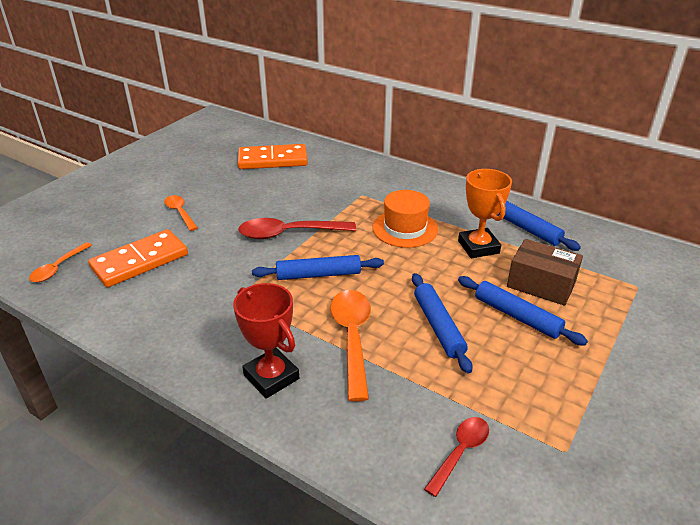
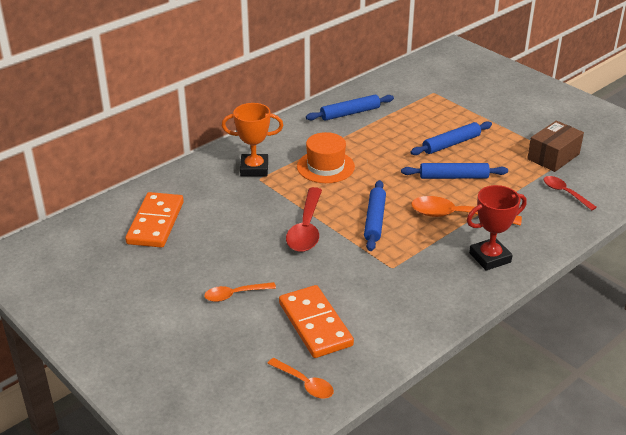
camera: 75 degrees left, 0 degrees up
orange trophy [458,169,512,258] -> orange trophy moved to [222,103,283,177]
brown box [507,239,583,306] -> brown box moved to [527,120,584,172]

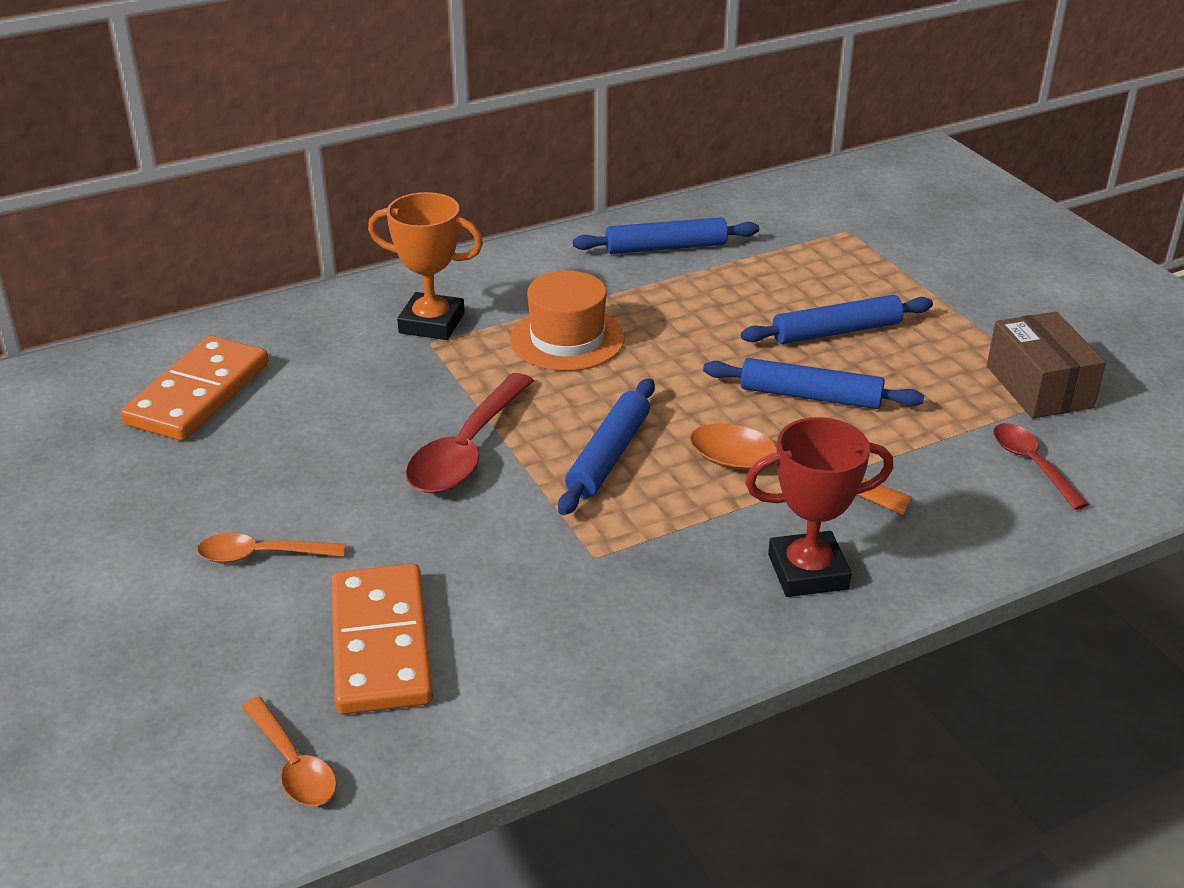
camera: 15 degrees right, 0 degrees up
brown box [527,120,584,172] -> brown box turned 75 degrees counterclockwise [987,312,1106,419]

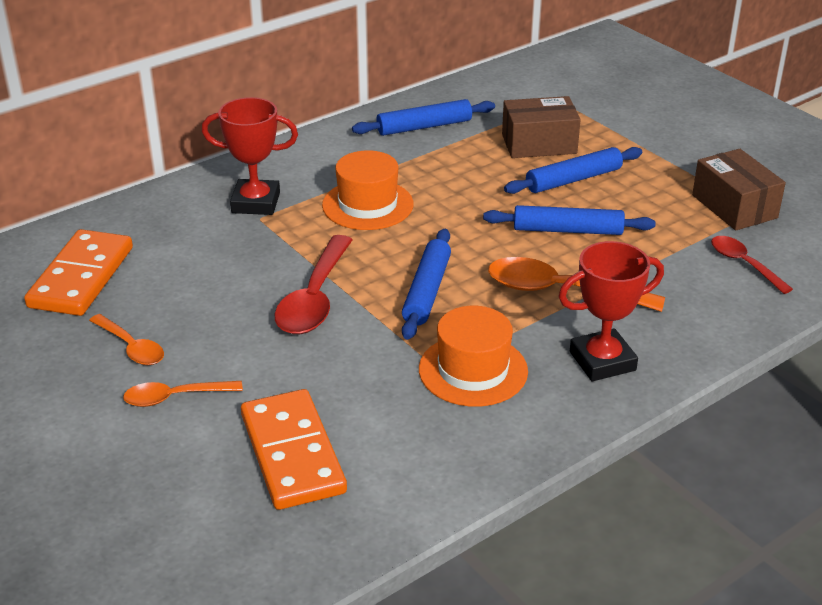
camera: 10 degrees left, 0 degrees up
orange spoon [241,697,337,806] -> orange spoon moved to [89,314,164,365]
orange trophy [368,192,483,340] -> red trophy [201,97,298,215]
none -> orange hat [419,306,528,407]
none -> brown box [502,96,581,158]

